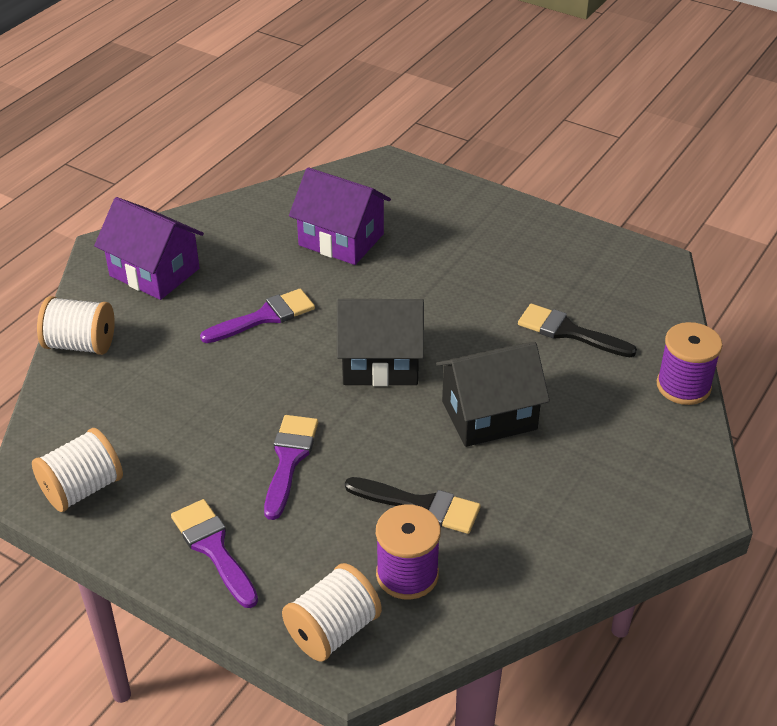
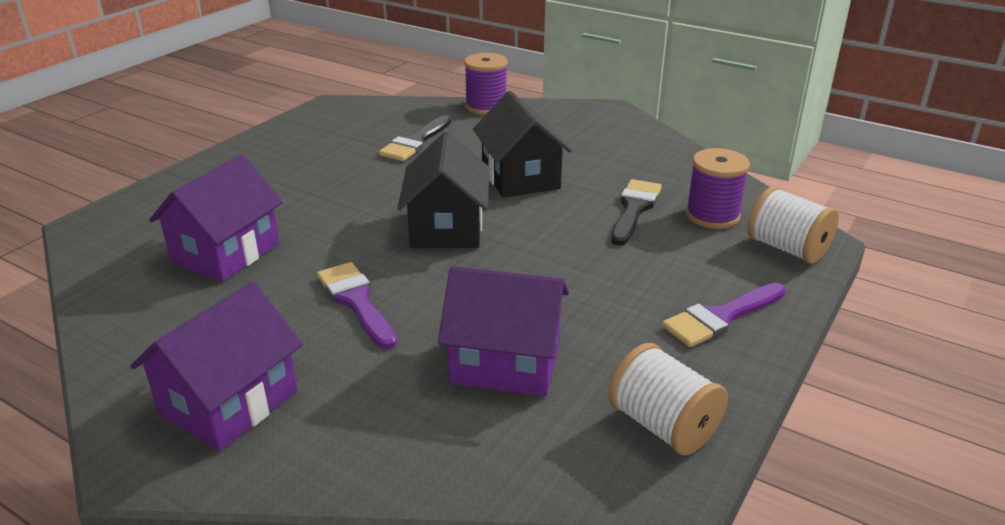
camera: 90 degrees left, 10 degrees down
white spool [37,296,115,355] -> none
purple brush [264,415,318,520] -> none
none -> purple house [438,266,569,397]

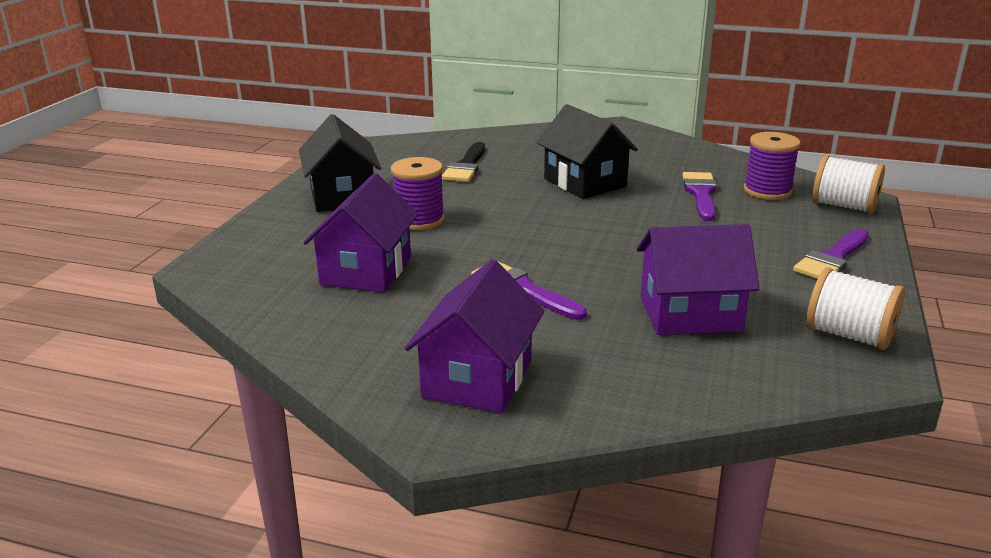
camera: 15 degrees left, 5 degrees down
black house [397,132,489,248] -> black house moved to [299,114,381,212]
purple spool [464,53,508,115] -> purple spool moved to [391,157,445,230]
black brush [611,179,662,246] -> purple brush [682,172,717,221]

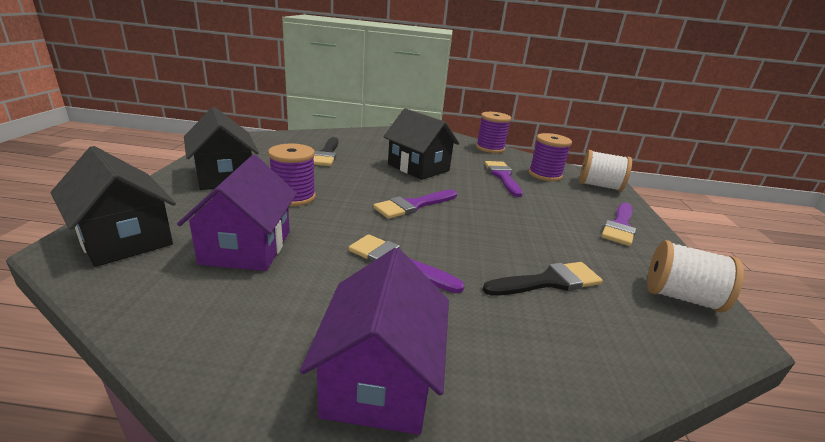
camera: 15 degrees left, 0 degrees up
purple house [637,224,760,335] -> black brush [483,262,603,296]
none -> black house [50,146,176,267]
none -> purple brush [373,190,457,219]
none -> purple spool [476,112,511,153]

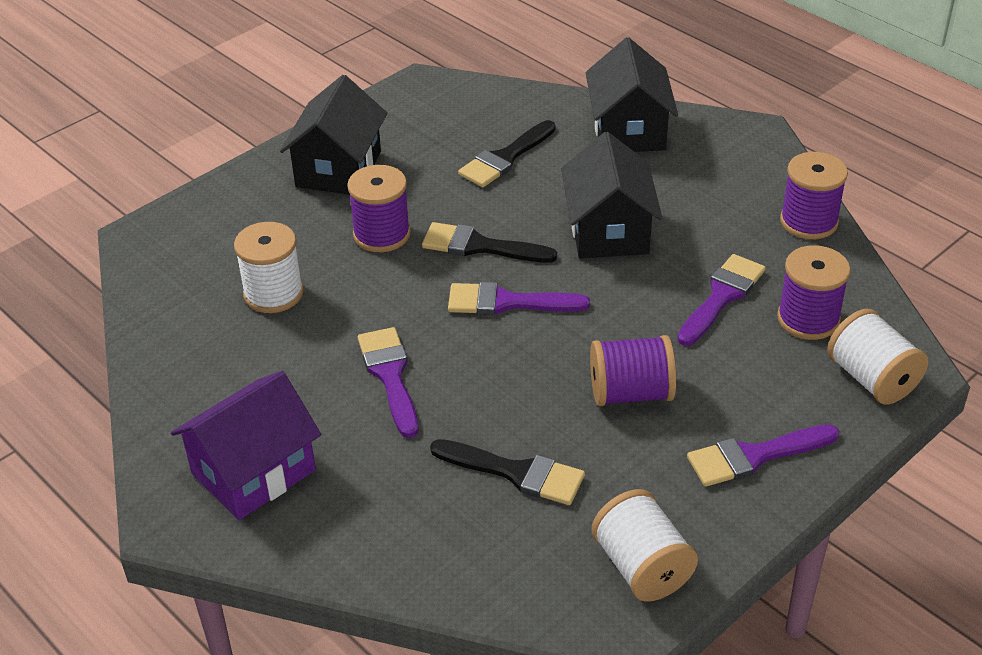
camera: 45 degrees right, 15 degrees up
black house [50,146,176,267] -> black house moved to [585,37,678,152]
purple house [177,155,297,271] -> white spool [234,222,304,313]
none -> black brush [422,222,557,263]
none -> purple spool [590,335,676,406]

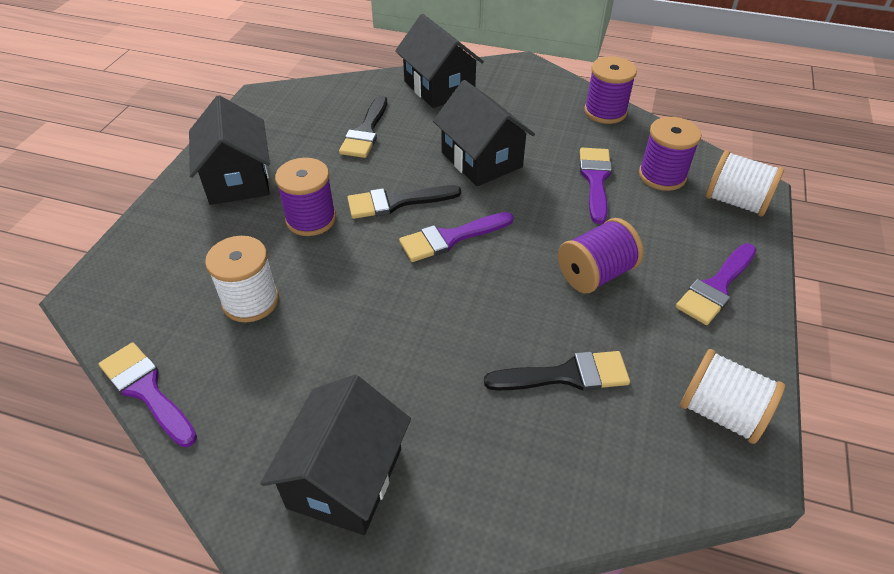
camera: 30 degrees left, 5 degrees up
purple house [171,371,321,520] -> black house [260,375,411,535]
purple brush [358,327,419,438] -> purple brush moved to [99,342,197,447]

